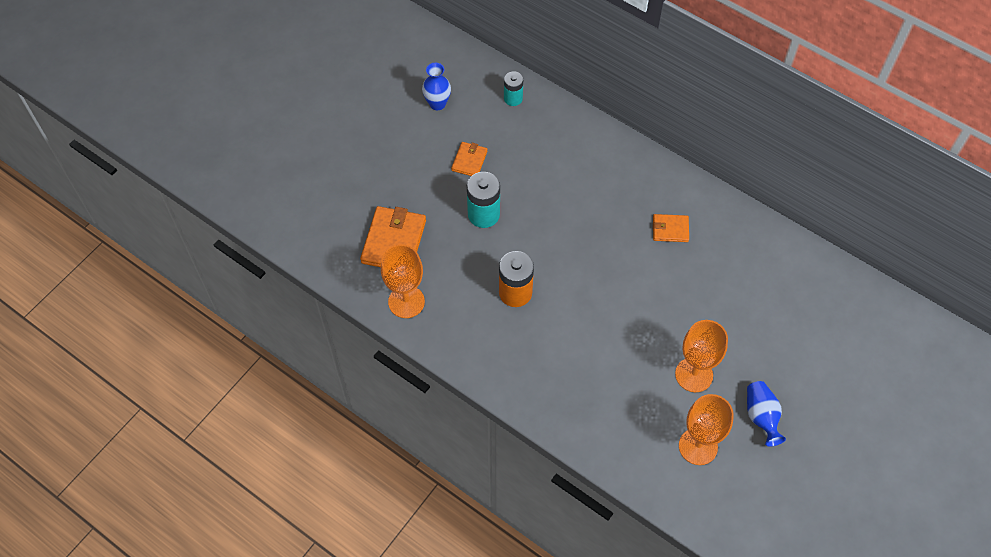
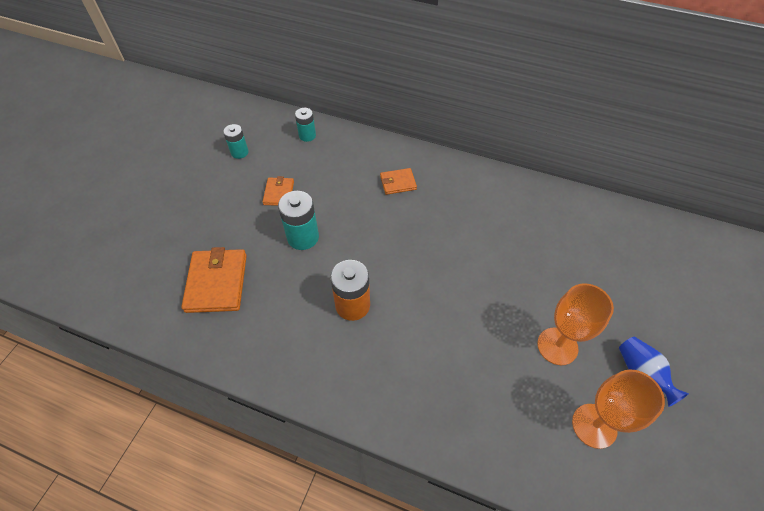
camera: 15 degrees left, 5 degrees down
orange goblet [381,244,425,318] -> none
blue vase [422,63,451,110] -> turquoise battery [223,124,249,159]
orange wallet [653,214,689,242] -> orange wallet moved to [380,168,417,195]

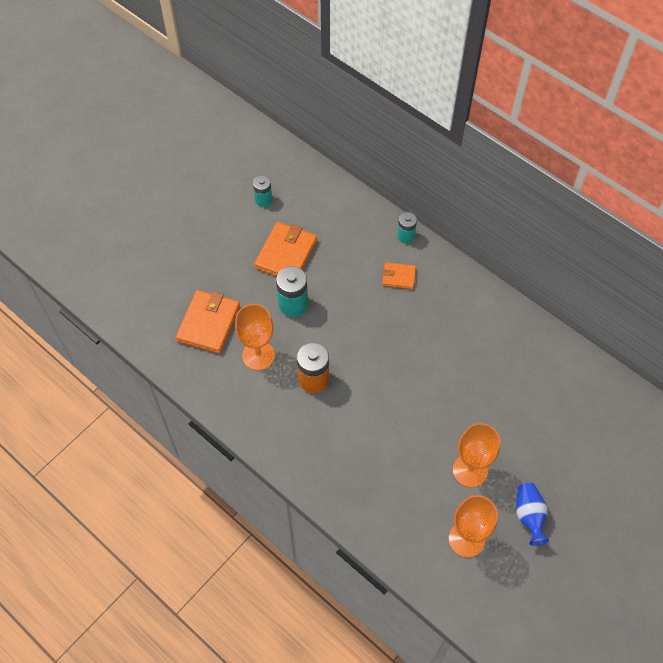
camera: 20 degrees right, 5 degrees up
orange wallet [263,176,294,206] -> orange wallet [254,222,317,276], size x1.80
turquoise battery [295,108,316,142] -> turquoise battery moved to [397,212,417,243]
none -> orange goblet [235,304,275,371]

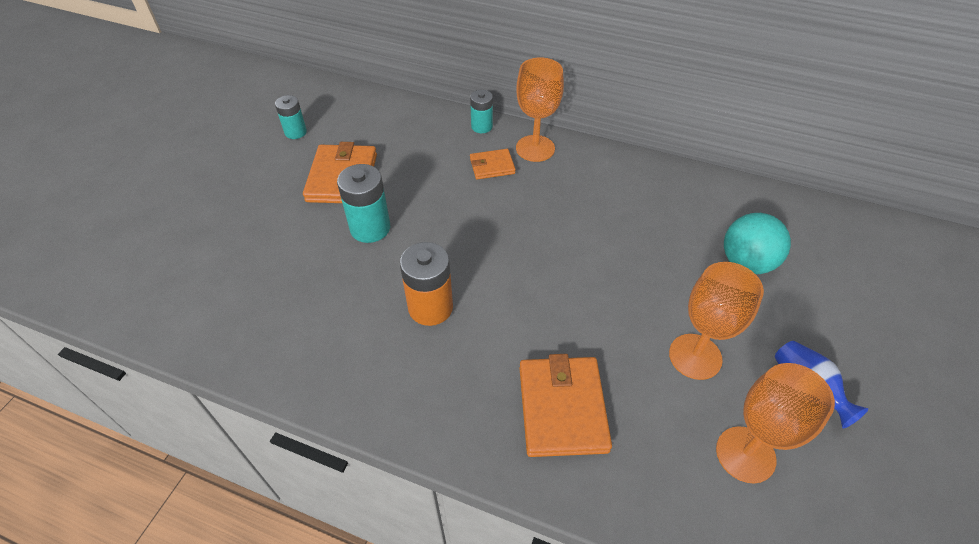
camera: 20 degrees left, 10 degrees down
orange wallet [176,290,240,354] -> orange wallet moved to [519,354,612,457]
orange goblet [235,304,275,371] -> orange goblet moved to [516,57,564,162]
none -> turquoise ball [724,213,791,274]

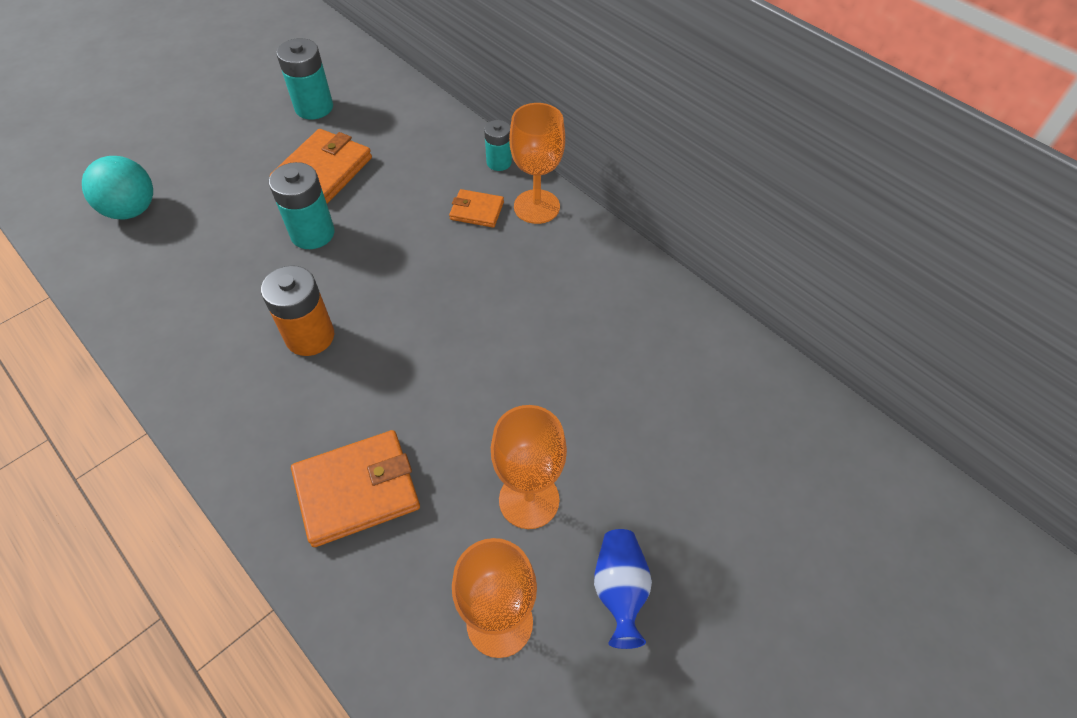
camera: 25 degrees right, 5 degrees up
turquoise battery [275,95,307,139] -> turquoise battery [276,38,333,119], size x1.60
orange wallet [519,354,612,457] -> orange wallet turned 45 degrees clockwise [291,430,420,547]
turquoise ball [724,213,791,274] -> turquoise ball moved to [82,156,153,219]

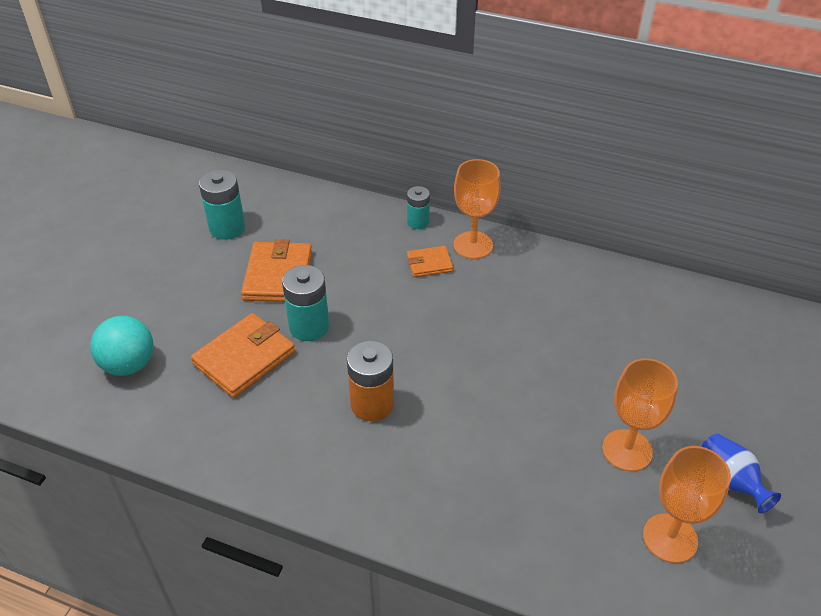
camera: 25 degrees left, 10 degrees down
orange wallet [291,430,420,547] -> orange wallet moved to [191,313,295,398]

